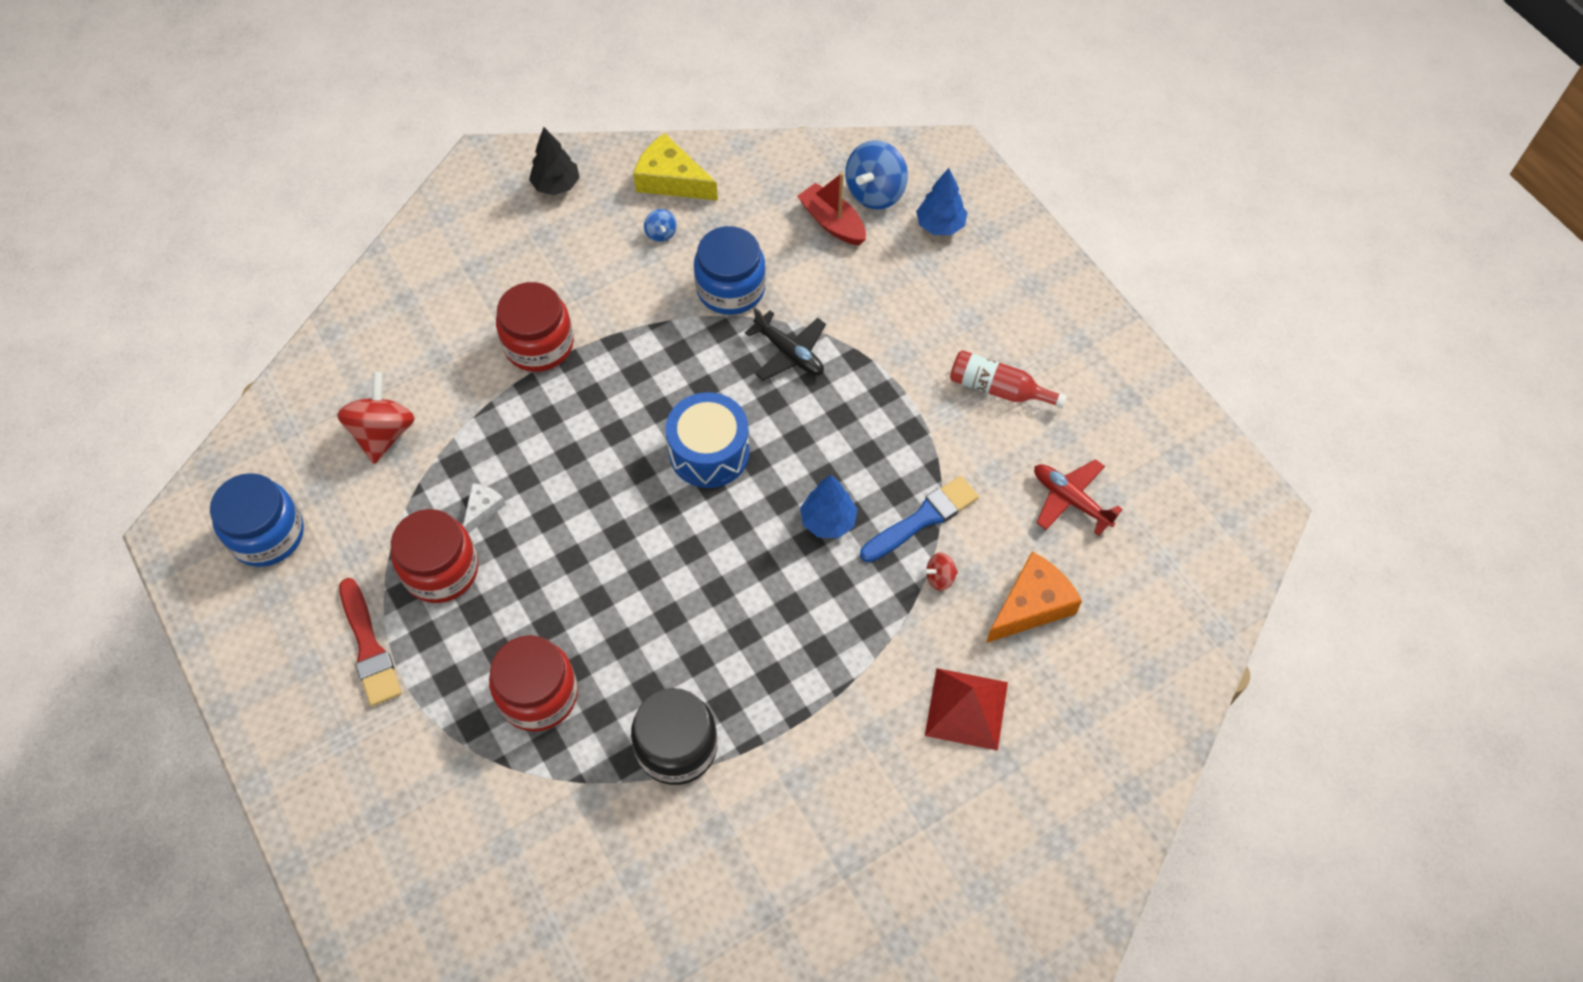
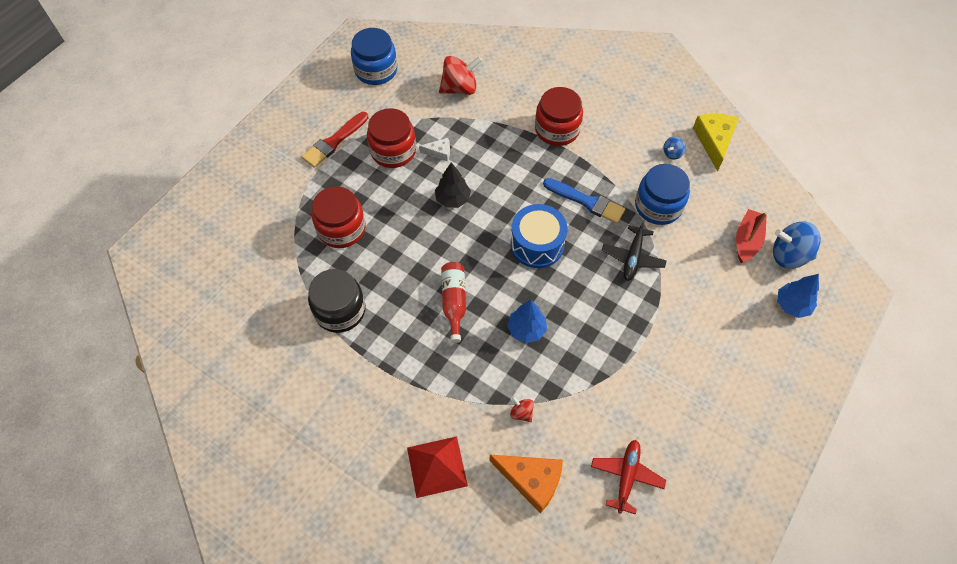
camera: 65 degrees right, 0 degrees up
black tree [529,127,580,195] -> black tree moved to [435,162,471,208]
blue brush [860,476,979,562] -> blue brush moved to [543,178,625,223]
red bottle [950,350,1067,408] -> red bottle moved to [441,262,466,343]

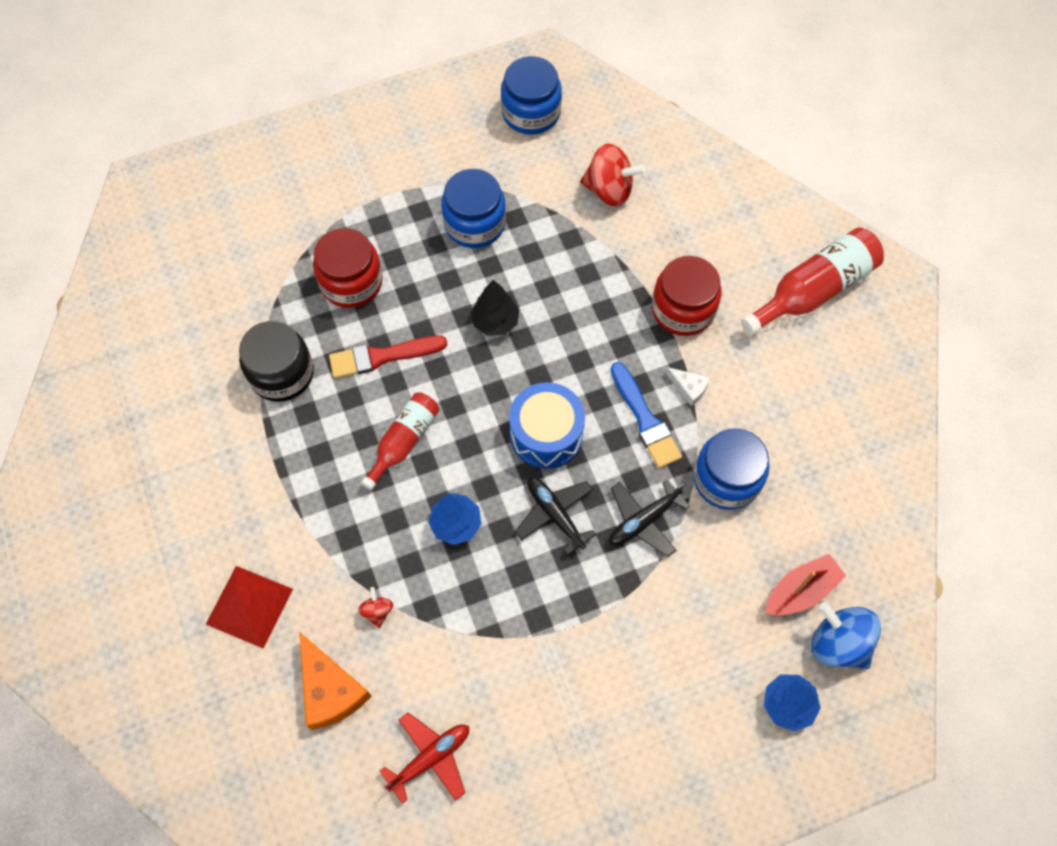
camera: 35 degrees right, 5 degrees up
red brush [302,112,368,168] -> red brush moved to [329,336,447,378]
red jar [367,108,416,168] -> blue jar [441,169,506,248]
white cheese [419,138,450,161] -> white cheese moved to [666,367,710,406]
blue spinning top [663,137,685,160] -> none
yellow cheese [693,114,739,171] -> none
none -> black plane [515,477,596,555]
none -> red bottle [741,228,884,335]

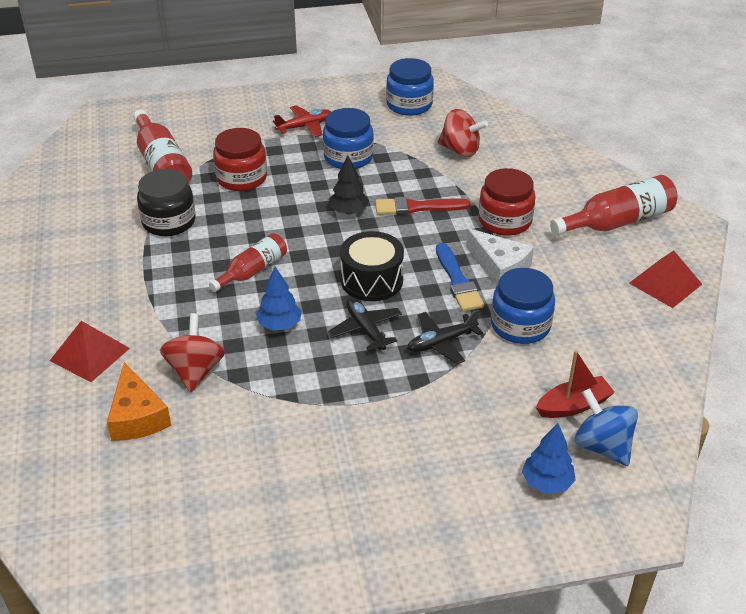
camera: 10 degrees right, 25 degrees down
red brush [329,336,447,378] -> red brush moved to [375,197,471,215]
red spinning top [358,587,393,628] -> red spinning top [160,313,225,393], size x2.06
red plane [380,713,469,804] -> red plane moved to [273,105,331,137]
blue drum [509,382,585,469] -> black drum [340,231,404,301]
white cheese [666,367,710,406] -> white cheese [466,228,534,286], size x1.89
none -> red bottle [133,110,192,183]
none -> red pyramid [629,251,702,308]

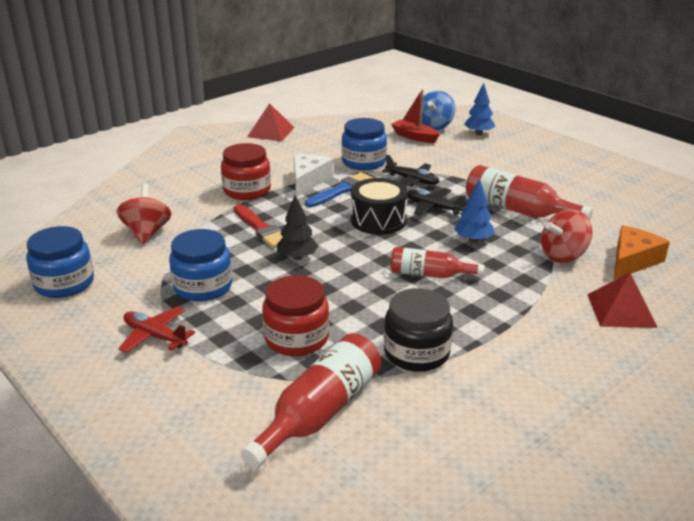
camera: 120 degrees left, 10 degrees down
black plane [328,298,402,351] -> black plane turned 90 degrees clockwise [408,188,468,215]
red bottle [550,175,678,236] -> red bottle moved to [466,165,593,220]

